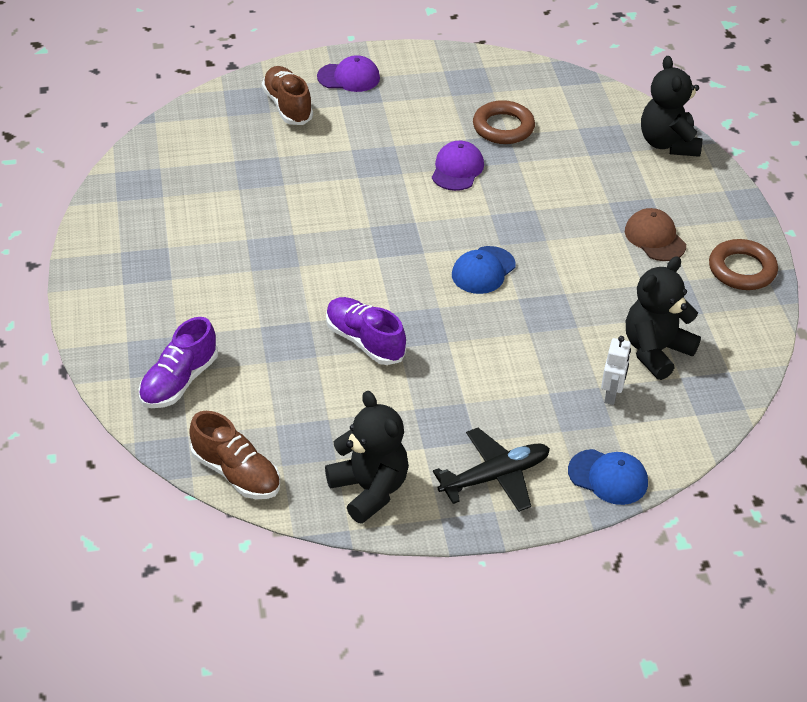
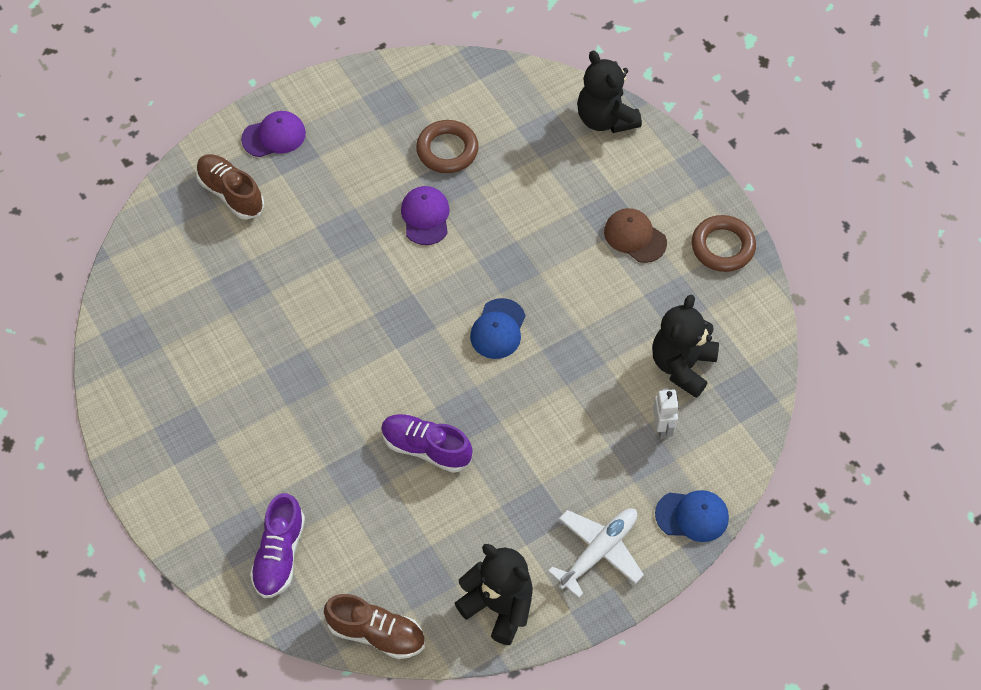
camera: 20 degrees left, 15 degrees up
black plane [433,428,550,512] -> white plane [548,508,644,598]

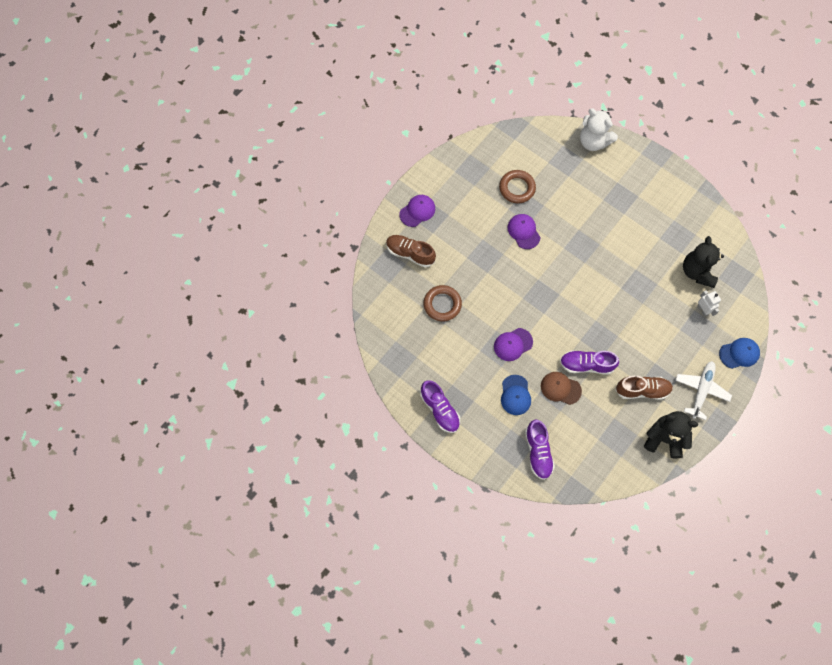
camera: 20 degrees left, 10 degrees up
brown shoe [324,594,425,659] -> brown shoe moved to [615,376,673,400]
blue cap [470,298,526,359] -> blue cap moved to [501,375,531,415]
black teddy bear [577,50,642,133] -> white teddy bear [580,108,618,151]
brown cap [604,208,667,263] -> brown cap moved to [541,372,582,405]
brown ring [692,215,756,272] -> brown ring moved to [423,285,462,322]
none -> purple shoe [420,380,460,433]
none -> purple cap [494,328,533,361]

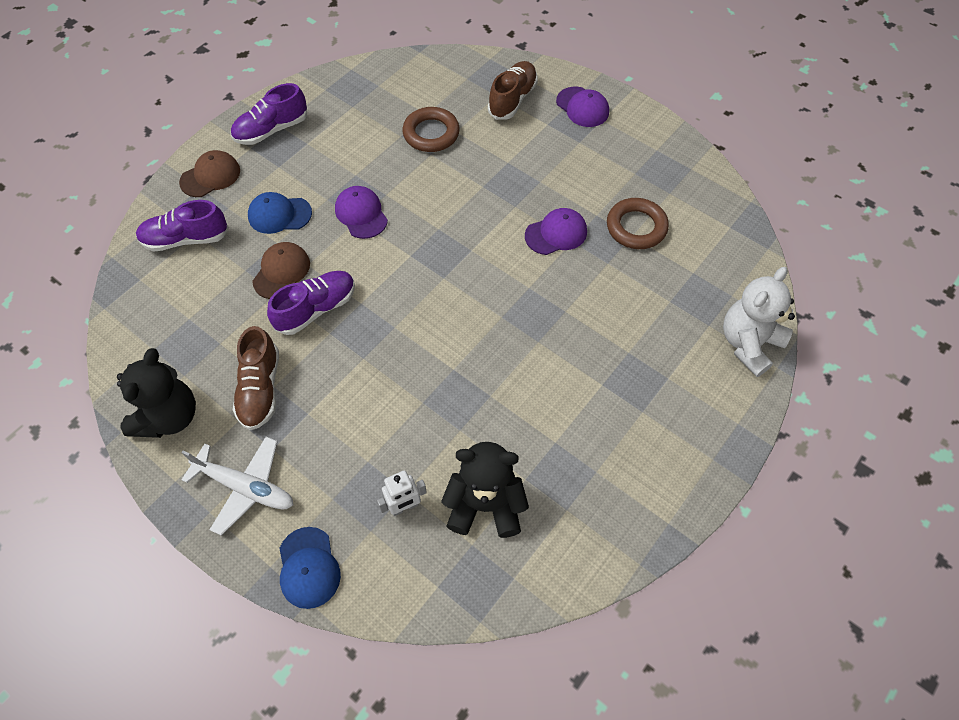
camera: 90 degrees right, 10 degrees down
purple shoe [560,351,619,374] -> purple shoe turned 45 degrees clockwise [267,271,355,335]
none -> brown cap [179,150,240,197]

